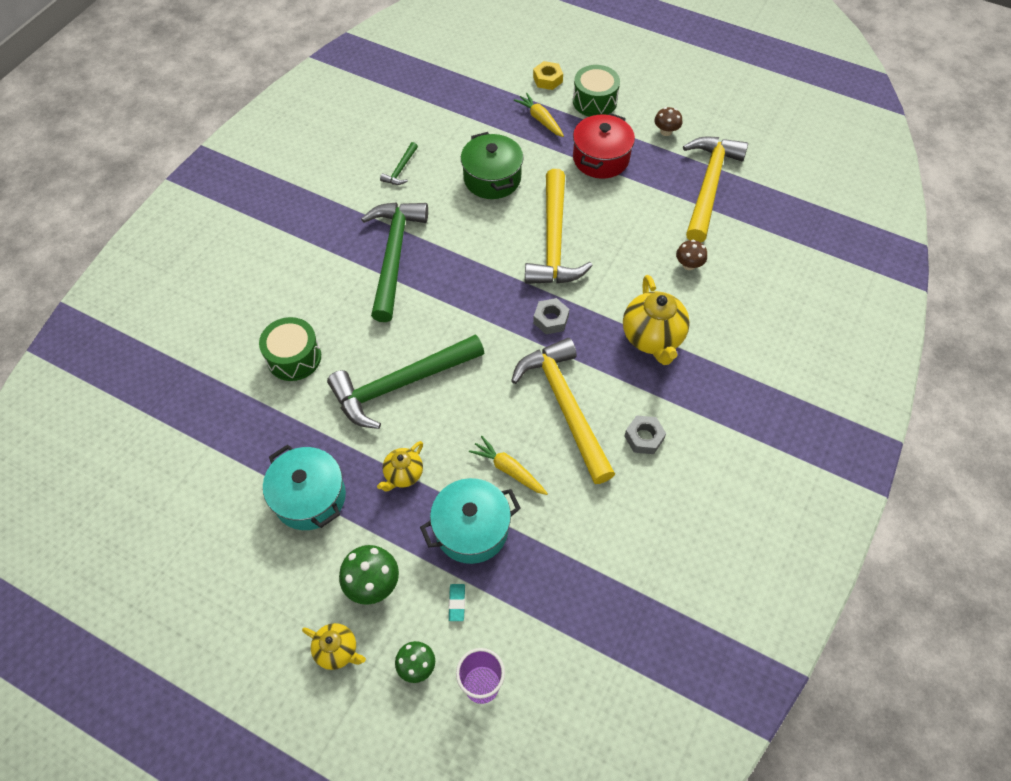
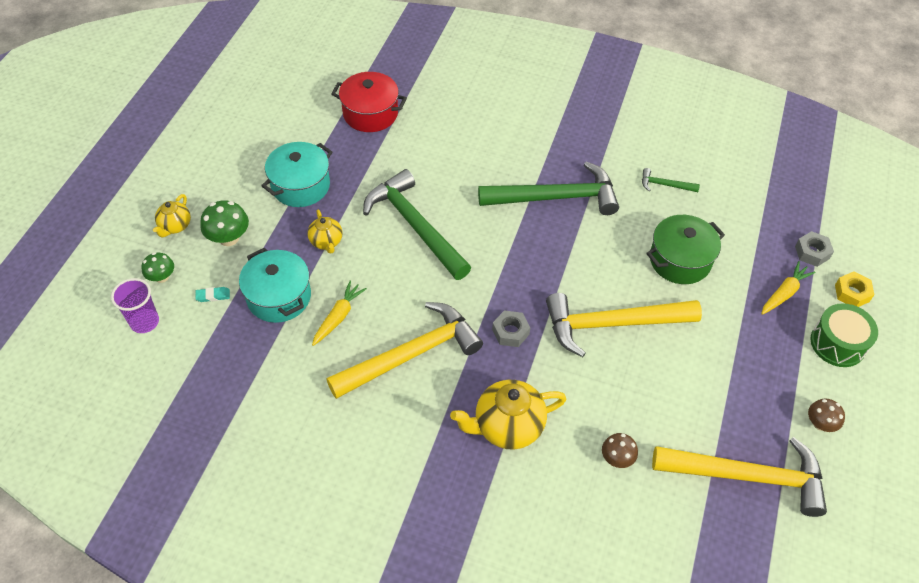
camera: 80 degrees right, 5 degrees down
green drum [259,317,321,381] -> none
yellow teapot [377,441,423,491] -> yellow teapot turned 135 degrees counterclockwise [307,210,343,254]
red pot [573,113,635,179] -> red pot moved to [331,72,407,132]
grey nut [624,415,666,454] -> grey nut moved to [795,231,834,267]

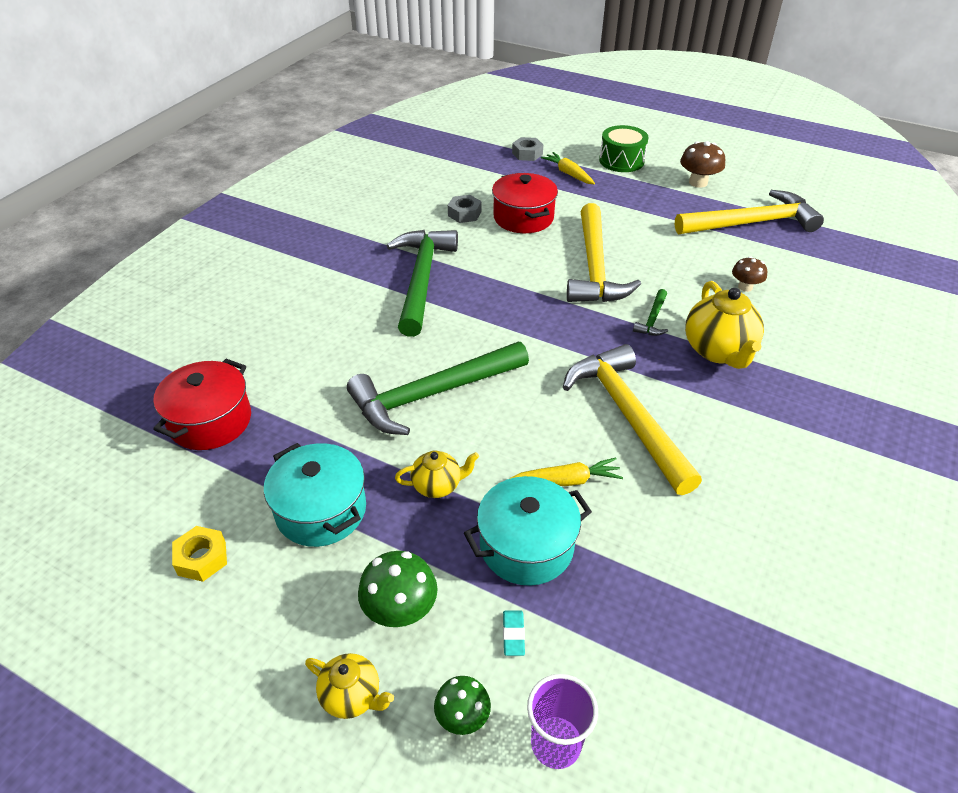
camera: 80 degrees left, 10 degrees down
yellow carrot [312,281,367,346] -> yellow carrot turned 135 degrees clockwise [510,457,623,486]
grey nut [492,310,530,347] -> grey nut moved to [448,195,481,223]
green hammer [642,168,700,192] -> green hammer moved to [633,289,668,336]
green pot [646,215,725,284] -> red pot [492,173,558,233]
yellow hammer [652,437,827,517] -> yellow hammer turned 60 degrees clockwise [675,190,824,234]
brown mushroom [808,399,845,432] -> brown mushroom [680,141,725,188], size x1.53
yellow nut [835,272,874,307] -> yellow nut moved to [172,526,227,582]

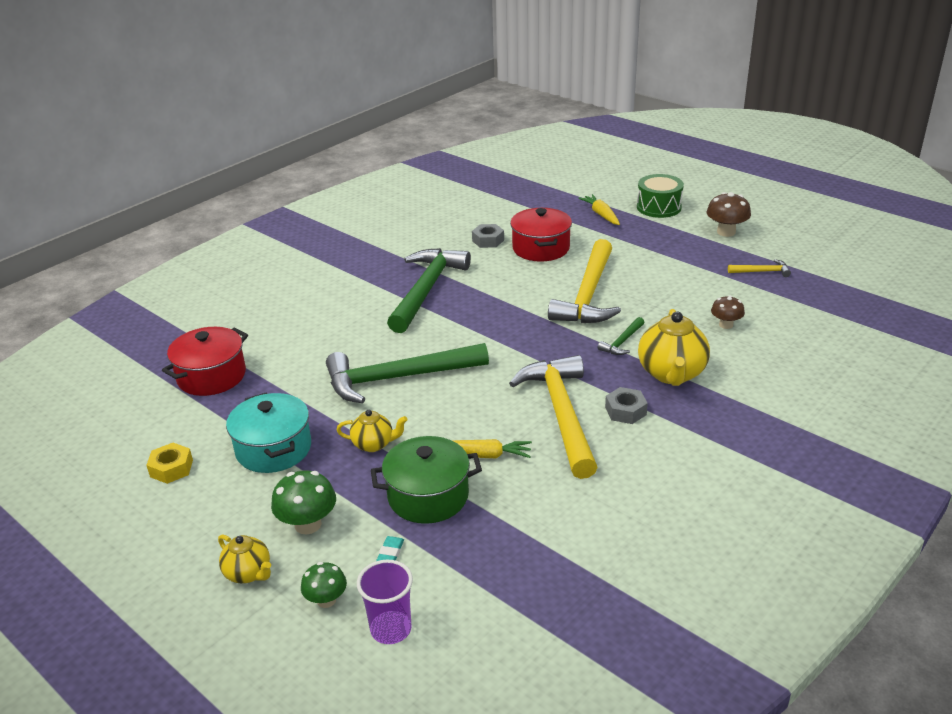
camera: 15 degrees right, 10 degrees down
turquoise pot [464,476,592,586] -> green pot [371,436,482,524]
grey nut [512,137,543,161] -> grey nut moved to [605,387,648,424]
yellow hammer [675,190,824,234] -> yellow hammer [728,259,791,277], size x0.43

